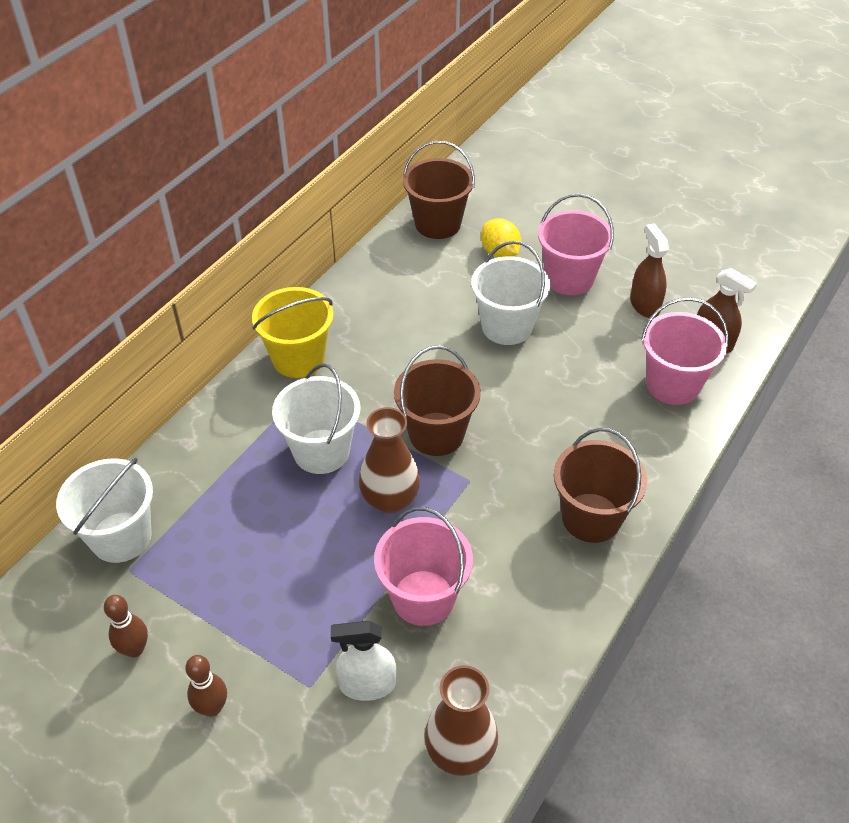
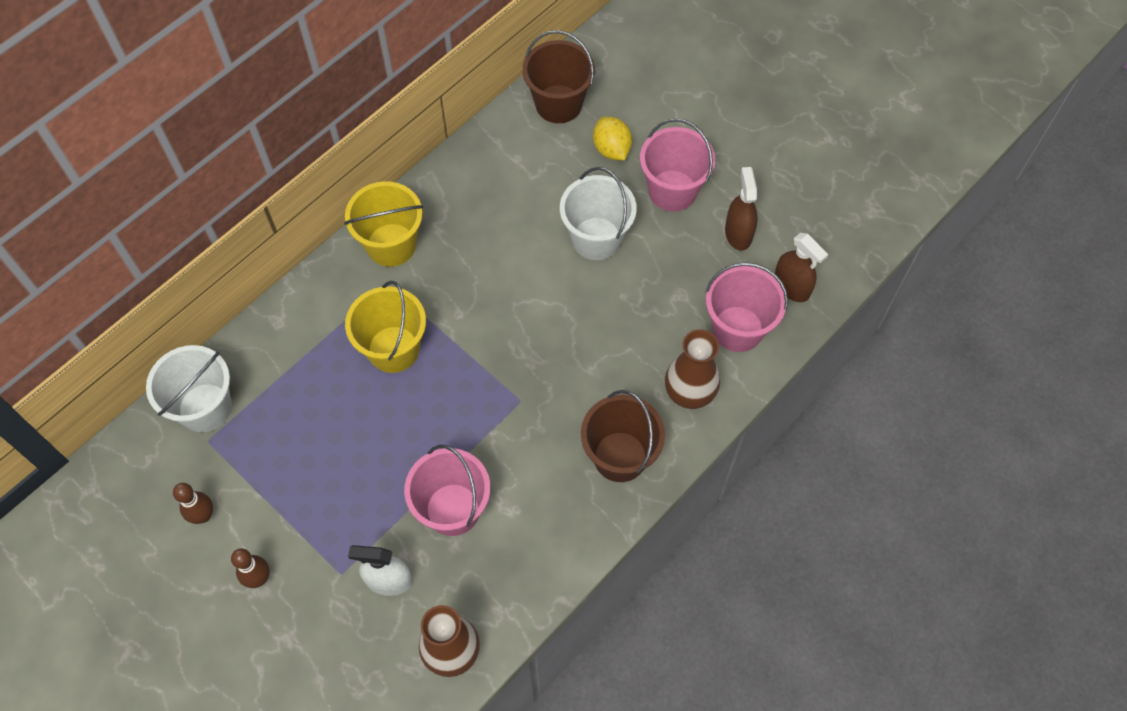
camera: 10 degrees right, 15 degrees up
white bucket [272,363,360,474] -> yellow bucket [345,281,426,373]
brown vase [359,407,420,514] -> brown vase moved to [665,329,720,409]
brown bucket [394,345,481,456] -> none

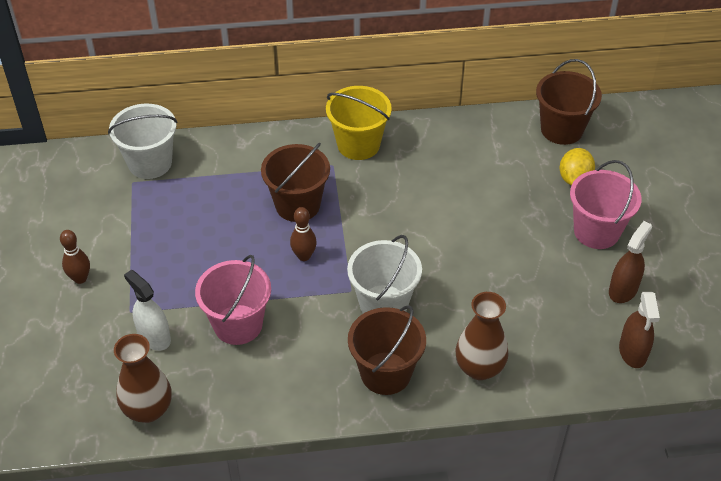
camera: 40 degrees right, 15 degrees down
brown bowling pin [173,483,213,524] -> brown bowling pin moved to [290,207,317,261]
yellow bucket [345,281,426,373] -> brown bucket [261,143,330,222]
white bucket [560,167,637,260] -> white bucket moved to [347,235,422,313]
pink bucket [705,262,788,352] -> none

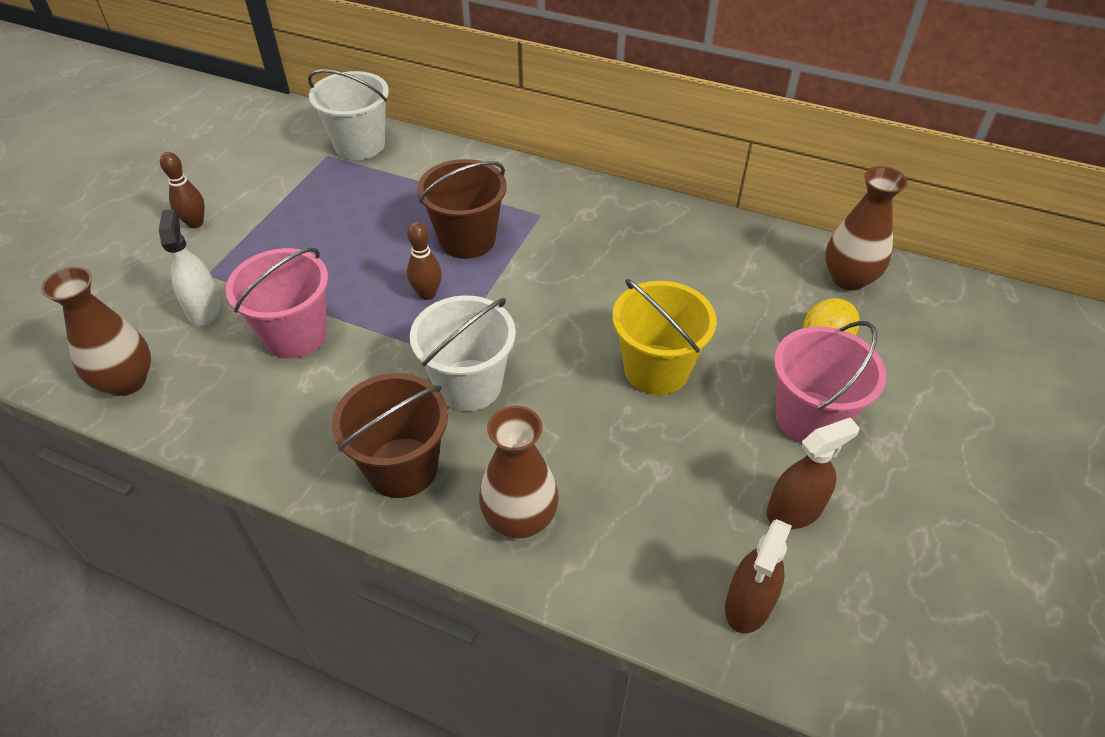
camera: 30 degrees right, 0 degrees up
yellow bucket [326,86,392,160] -> yellow bucket moved to [612,279,717,395]
brown bucket [536,59,602,145] -> brown vase [825,166,908,291]

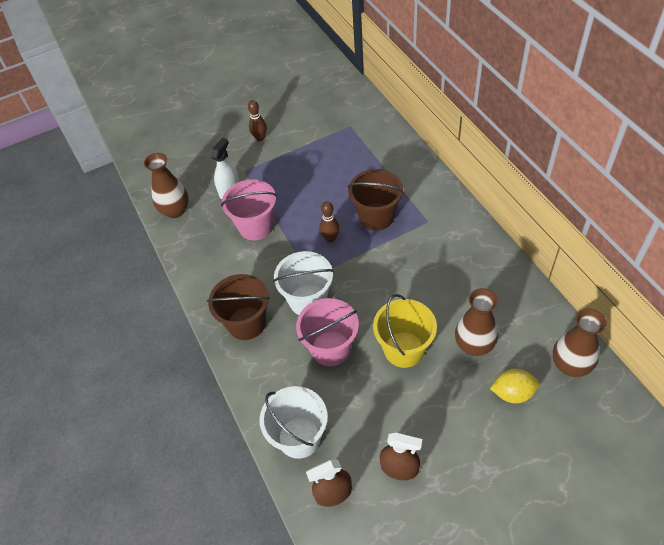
camera: 45 degrees right, 5 degrees up
white bucket [308,69,389,160] -> white bucket moved to [259,386,328,459]
brown vase [479,406,559,538] -> brown vase moved to [455,288,498,356]
pink bucket [774,321,886,443] -> pink bucket moved to [296,298,359,366]

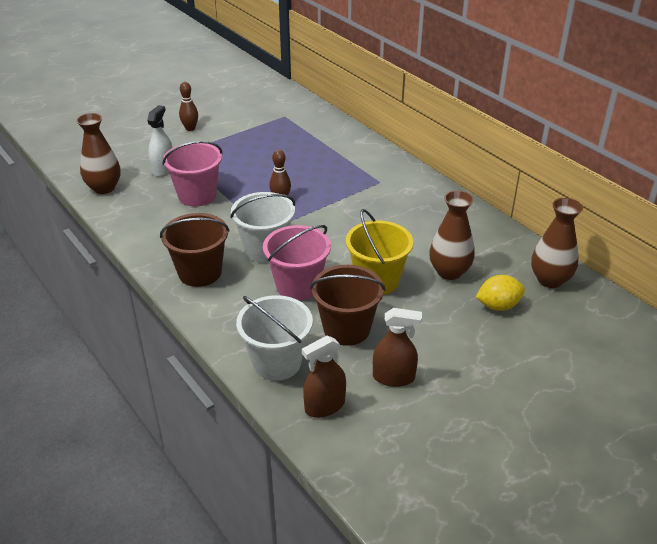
camera: 15 degrees left, 15 degrees down
brown bucket [348,169,404,231] -> brown bucket moved to [310,265,385,346]

